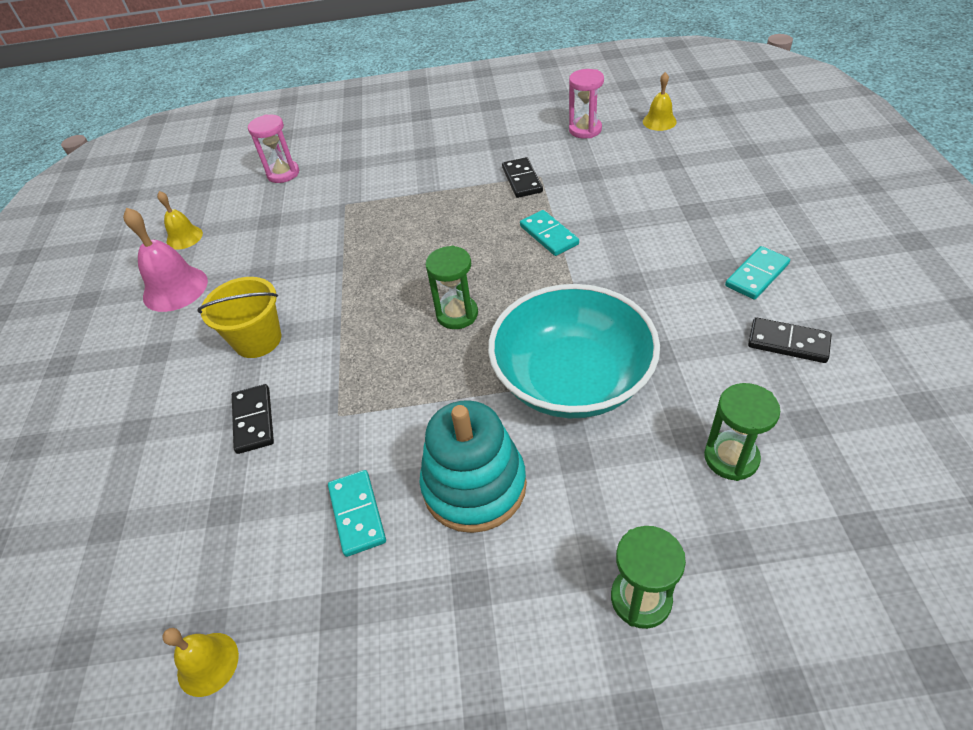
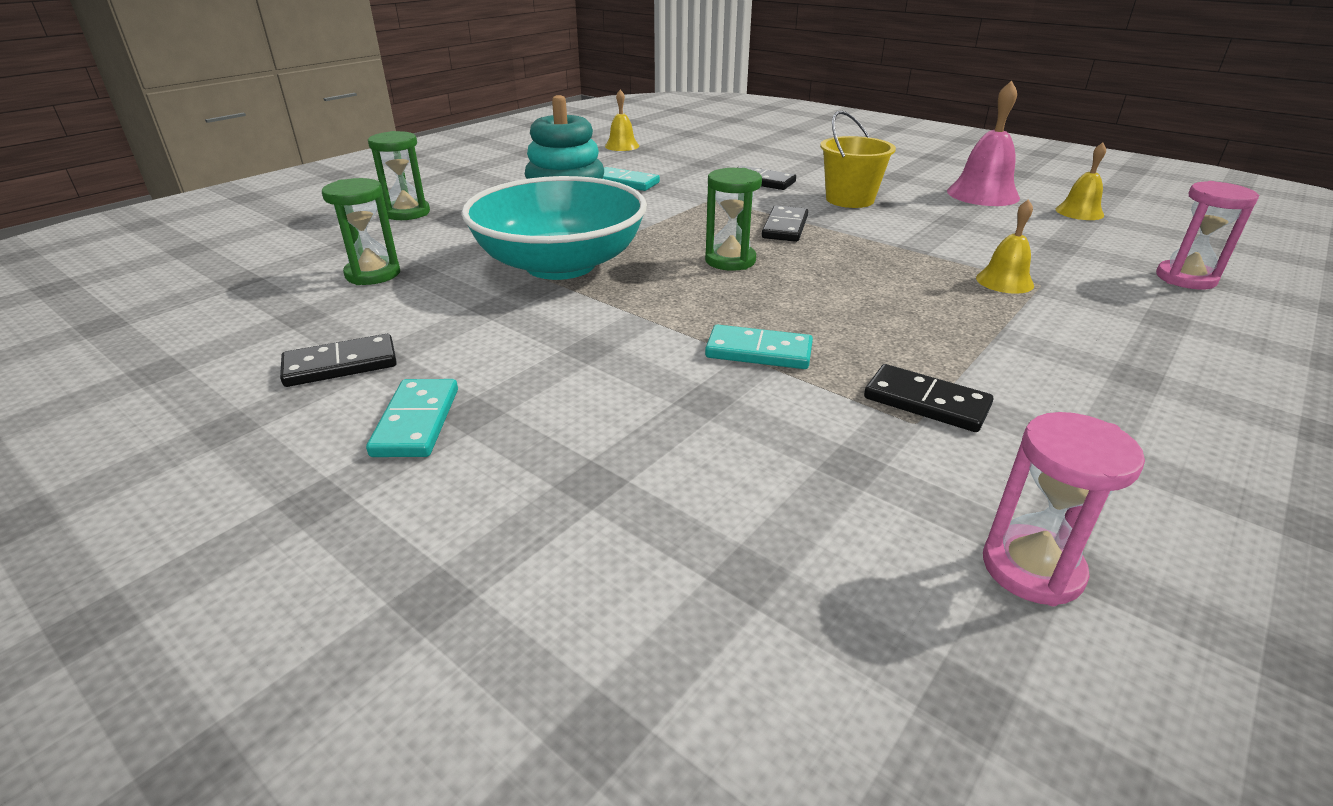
camera: 130 degrees right, 15 degrees down
yellow bell [643,72,677,131] -> yellow bell moved to [976,199,1034,294]
none -> black domino [762,206,808,242]

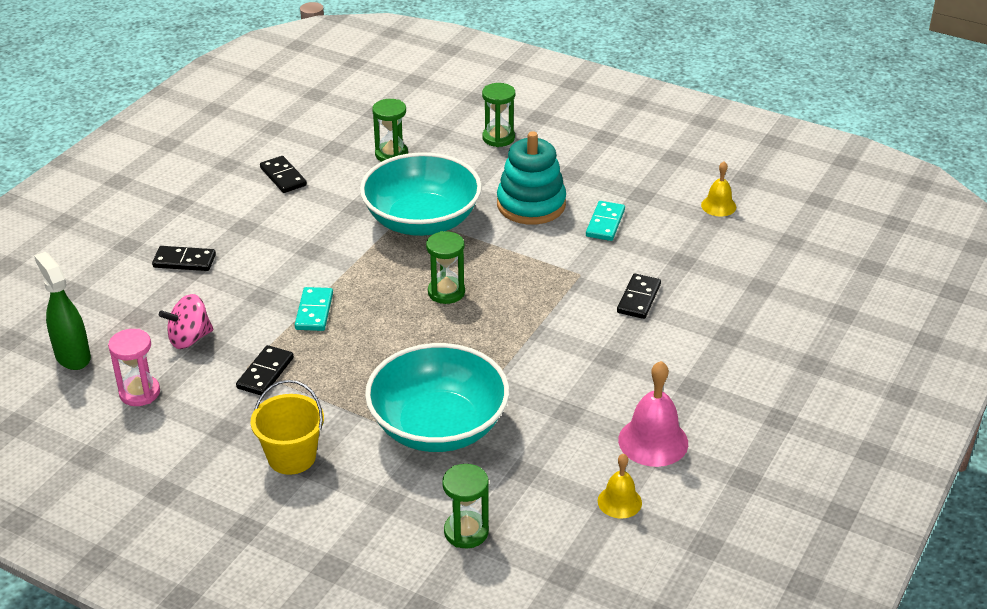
camera: 80 degrees right, 5 degrees up
turquoise domino [366,379,458,457] -> none
black domino [762,206,808,242] -> black domino moved to [152,246,216,271]
yellow bucket [820,111,896,208] -> yellow bucket moved to [251,380,324,475]
yellow bell [976,199,1034,294] -> turquoise bowl [365,343,509,452]
pink hourglass [1156,181,1259,290] -> green hourglass [442,464,489,548]
none -> green spray bottle [34,252,91,370]
none -> pink spinning top [159,294,213,349]

